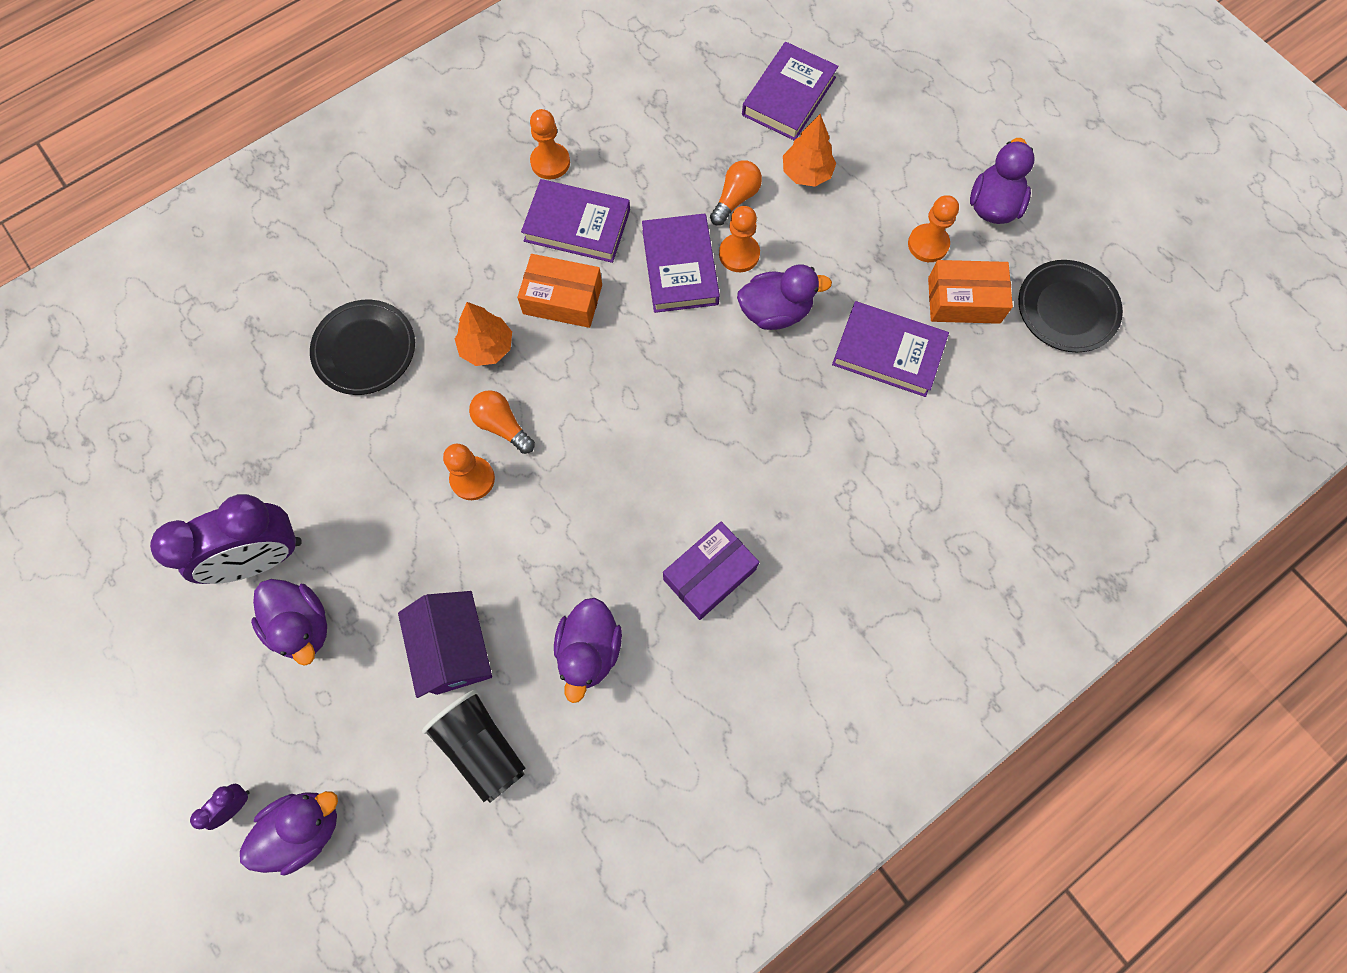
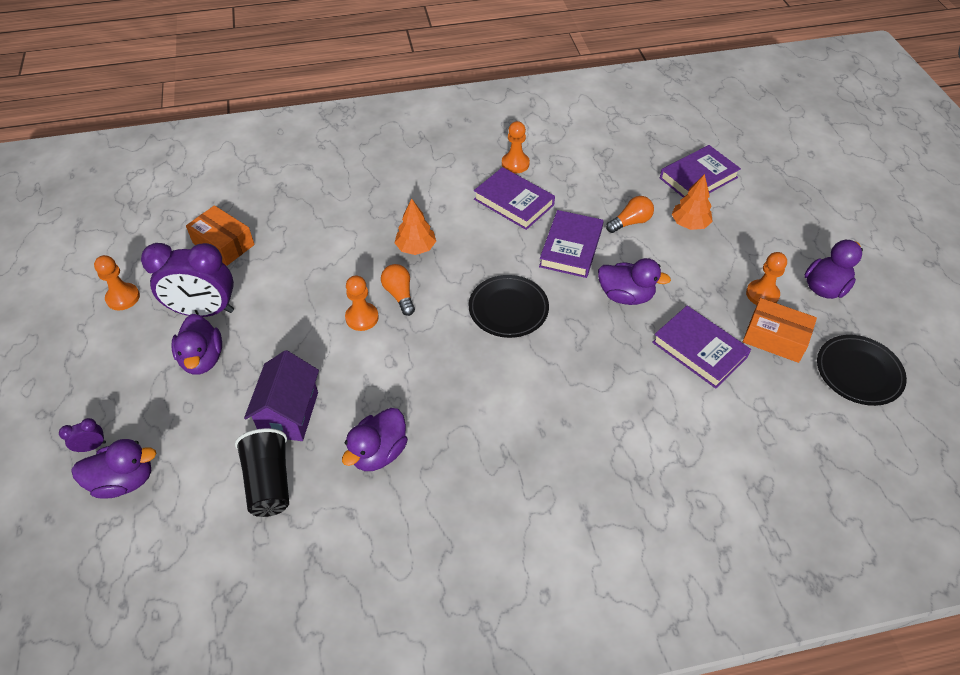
camera: 25 degrees right, 20 degrees down
black plate [310,300,415,395] -> black plate moved to [469,275,549,338]
orange box [517,254,602,328] -> orange box moved to [186,205,255,266]
purple box [663,521,759,620] -> none
orange pawn [719,206,760,272] -> orange pawn moved to [94,255,140,310]

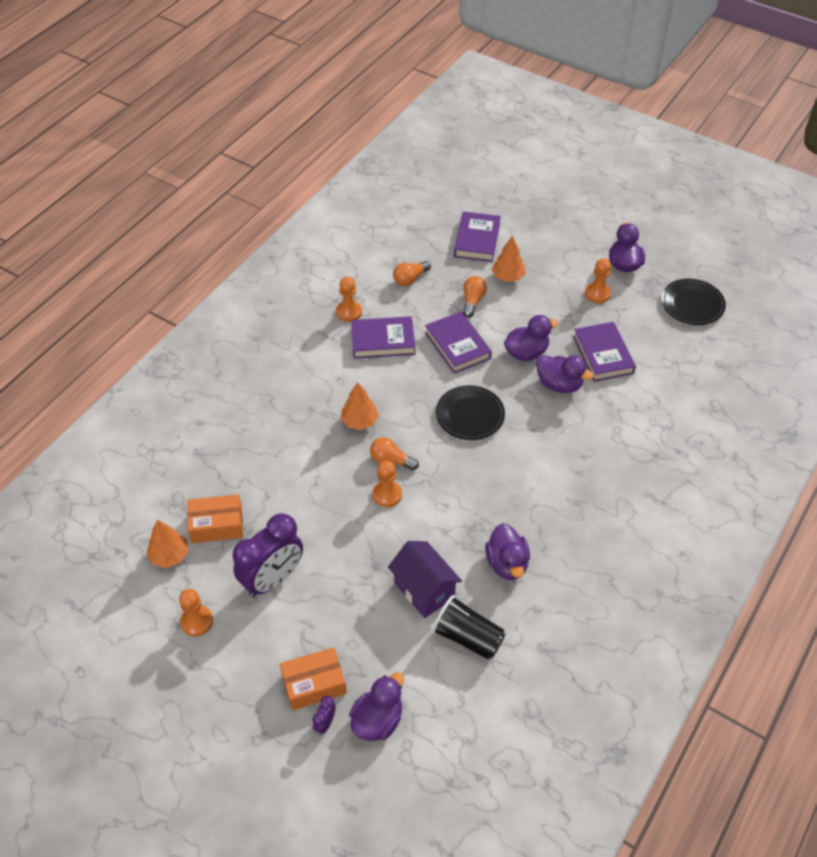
camera: 45 degrees left, 0 degrees up
purple duck [171,314,222,375] -> purple duck moved to [536,355,593,393]
purple book [652,306,751,389] -> purple book turned 75 degrees clockwise [573,322,636,382]
orange box [743,298,817,363] -> orange box moved to [280,647,347,711]
none -> orange tree [146,520,189,568]
none -> orange light bulb [393,261,431,286]

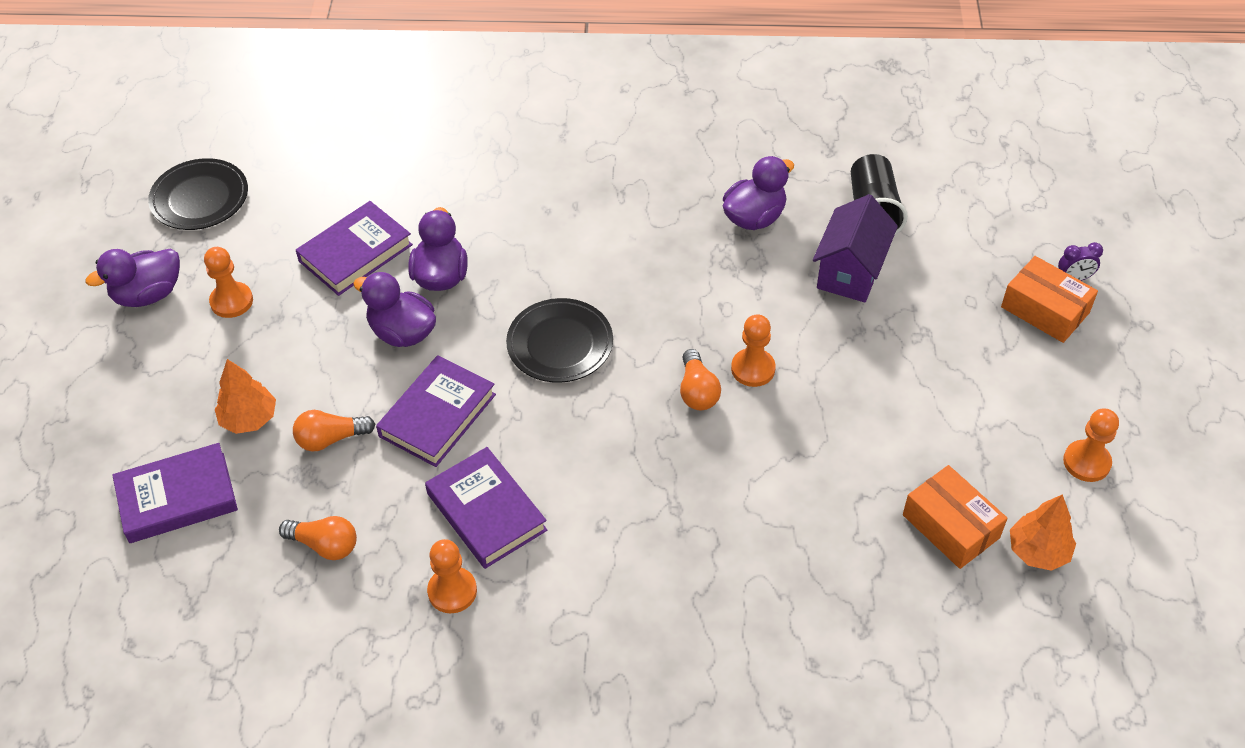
camera: 120 degrees left, 0 degrees up
purple clock [233,513,303,597] -> none
orange tree [341,382,379,430] -> none
purple duck [349,672,404,741] -> none

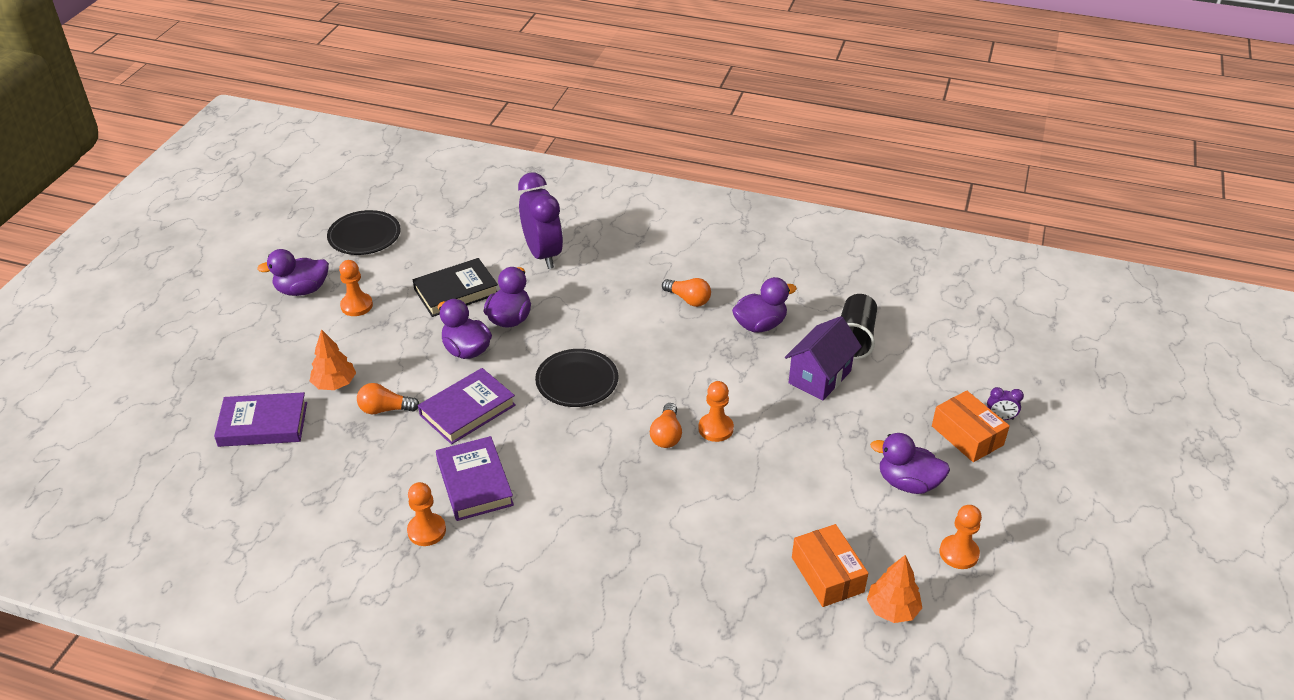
camera: 15 degrees right, 10 degrees down
orange light bulb [279,516,357,560] -> orange light bulb moved to [662,278,711,307]
purple book [296,201,413,296] -> black book [413,258,498,317]
none -> purple clock [518,173,563,269]
none -> purple duck [870,433,950,494]

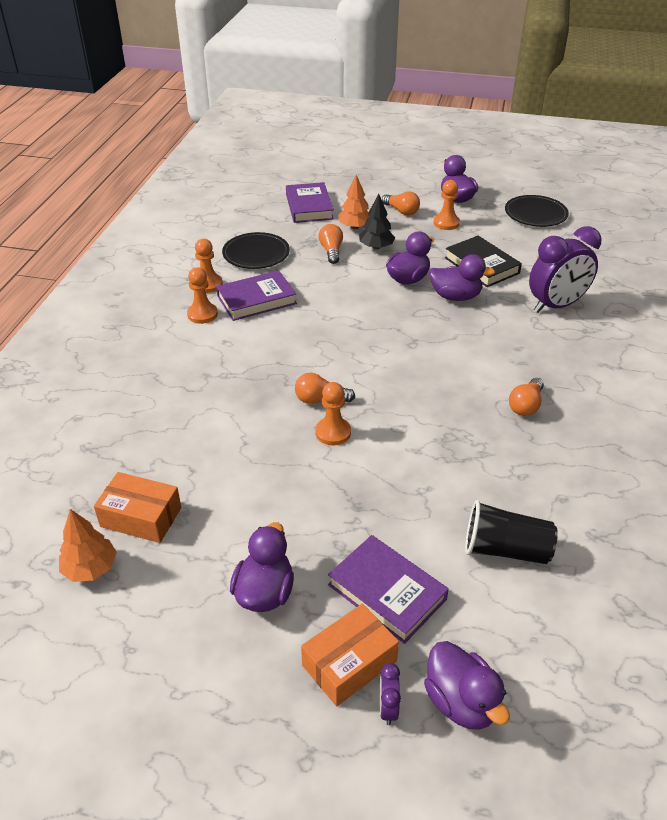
camera: 85 degrees right, 0 degrees up
purple book [418,368,516,444] -> purple book moved to [328,535,449,644]
black plate [535,349,618,407] -> black plate moved to [222,232,290,269]
purple duck [732,277,797,333] -> purple duck moved to [424,641,510,730]
purple house [785,316,862,401] -> none
orange box [792,524,868,607] -> orange box turned 45 degrees clockwise [94,472,181,543]
orange pawn [939,505,982,569] -> orange pawn moved to [187,267,218,324]
none -> black tree [359,194,395,250]
none -> orange light bulb [382,191,420,215]

